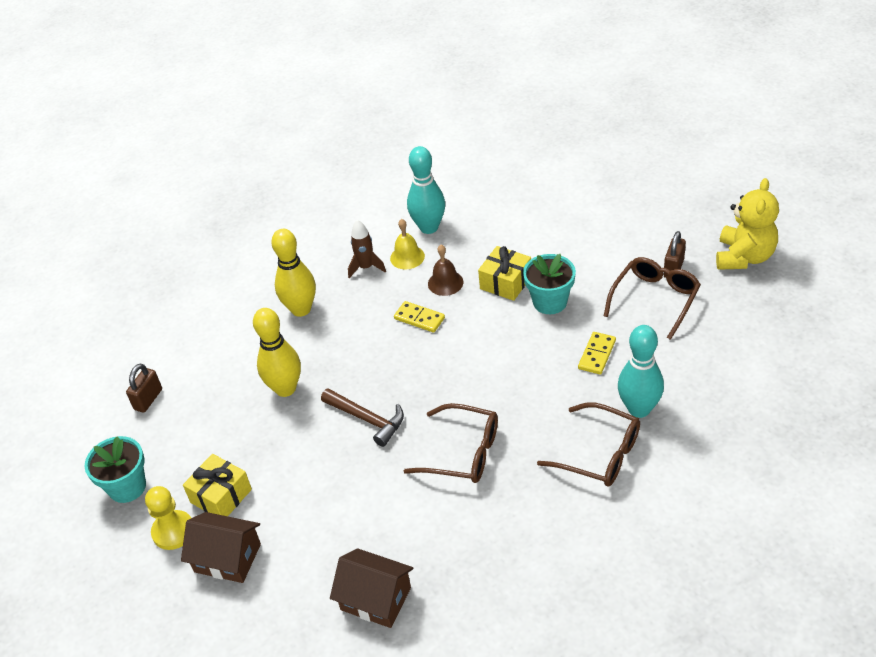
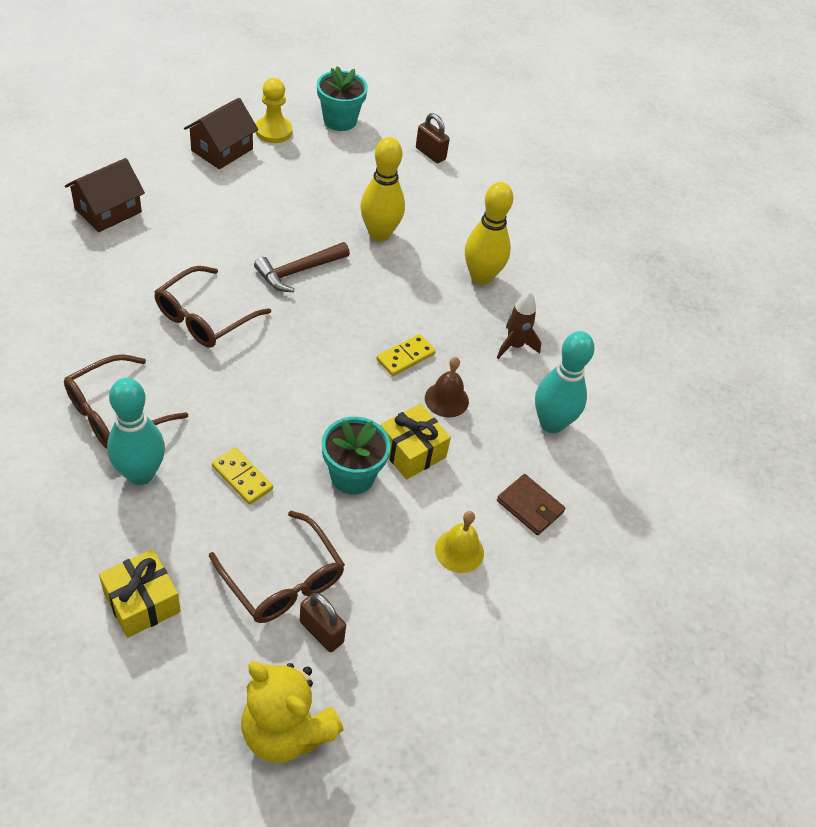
camera: 100 degrees right, 5 degrees up
yellow gift [183,454,252,516] -> yellow gift moved to [99,549,181,638]
yellow bell [390,219,425,269] -> yellow bell moved to [435,511,484,573]
none -> brown wallet [497,474,565,535]

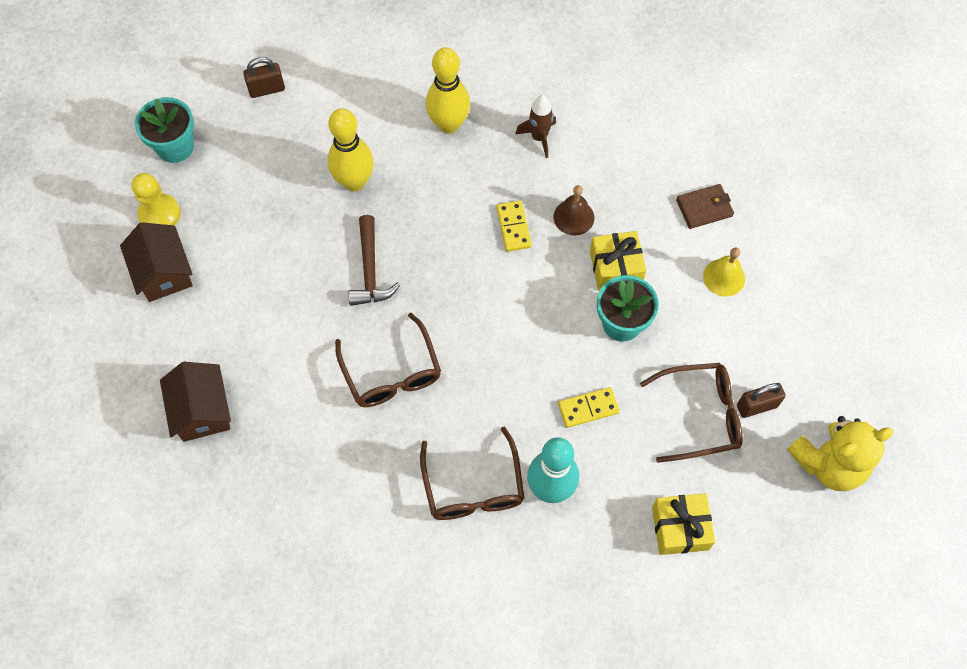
camera: 55 degrees left, 15 degrees up
turquoise bowling pin [535,331,595,433] -> none

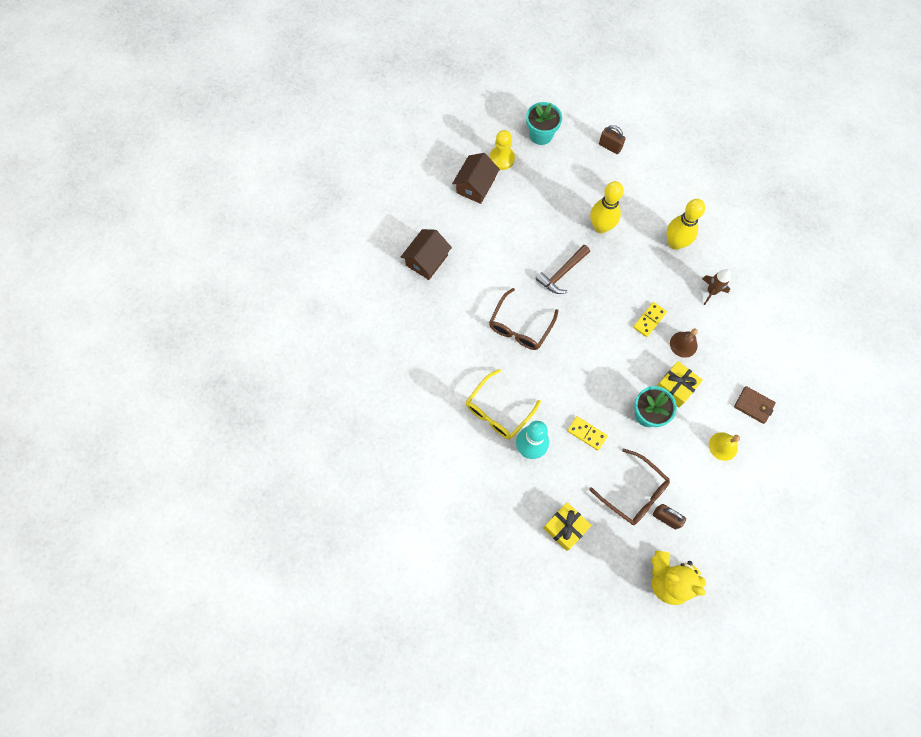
camera: 50 degrees right, 5 degrees up
brown glasses [420,427,525,520] -> yellow glasses [466,369,541,439]

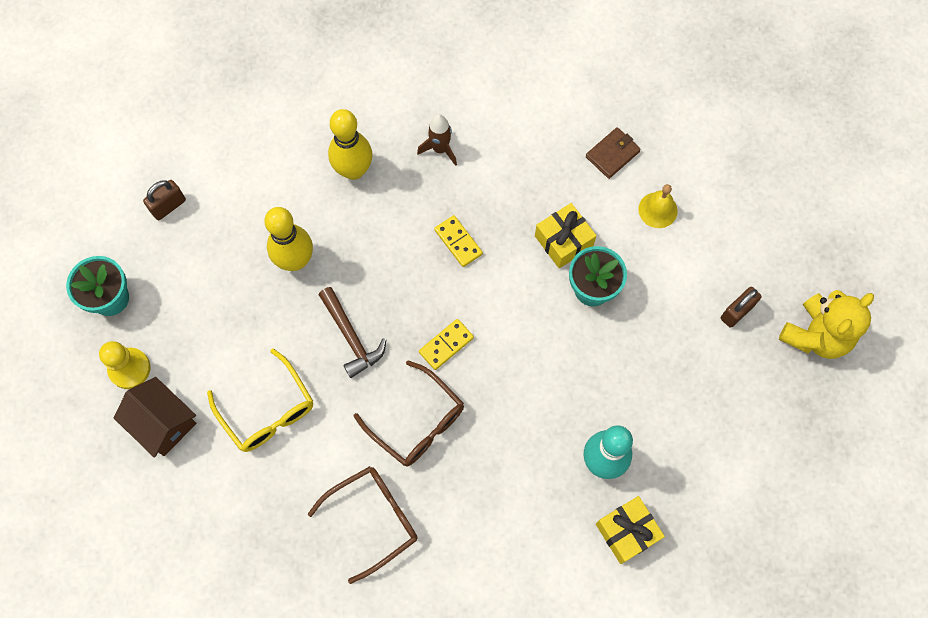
camera: 75 degrees left, 0 degrees up
brown house [401,229,452,280] -> none
yellow glasses [466,369,541,439] -> yellow glasses moved to [207,348,313,452]
yellow gift [543,502,592,551] -> yellow gift moved to [596,496,665,564]
yellow domino [567,416,608,451] -> yellow domino moved to [419,319,474,370]
brown glasses [589,449,670,525] -> brown glasses moved to [307,466,418,584]
brown bell [670,329,698,358] -> none

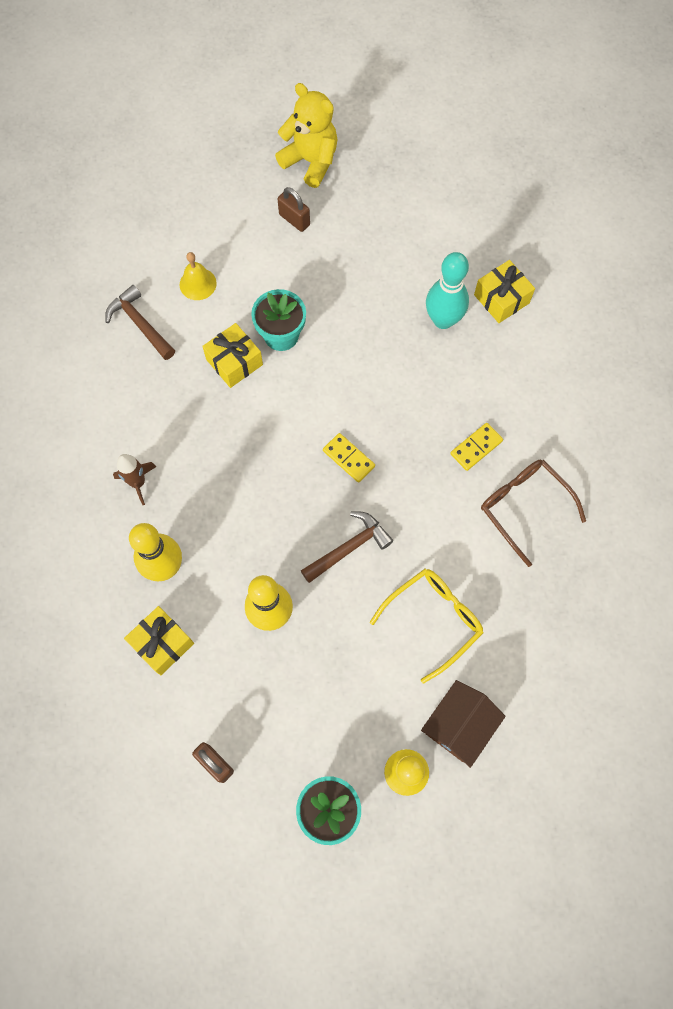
camera: 95 degrees left, 0 degrees up
brown glasses [354,360,464,466] -> none
yellow domino [434,215,483,267] -> yellow domino moved to [450,423,503,471]
brown wallet [586,127,641,179] -> brown hammer [105,285,175,360]
none -> yellow gift [124,606,194,675]

